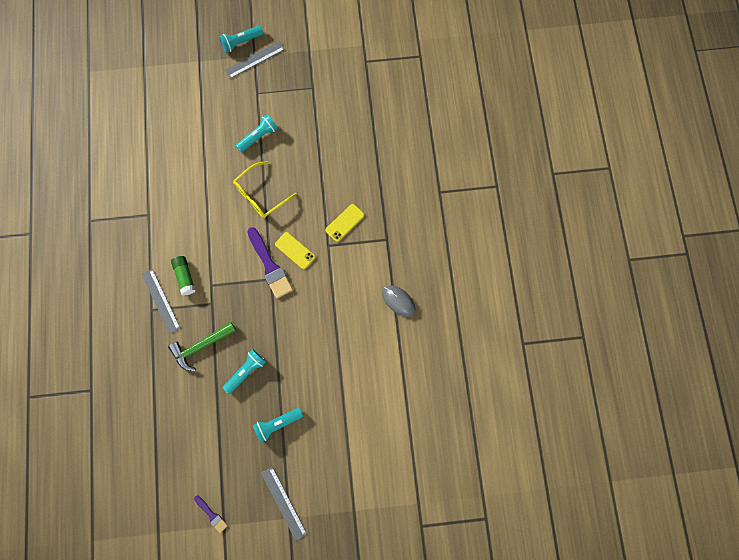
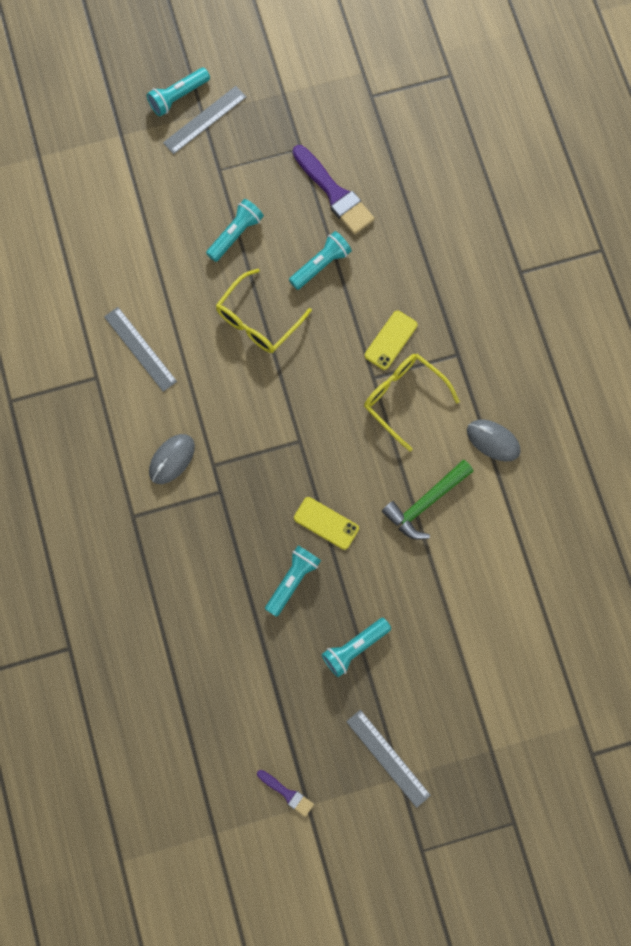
camera: 10 degrees left, 0 degrees up
grey ruler [142,269,180,334] -> grey ruler moved to [104,307,177,392]
green hammer [168,322,236,371] -> green hammer moved to [382,460,474,540]
green glue stick [171,256,196,296] -> grey mouse [149,434,195,484]
purple brush [247,227,293,298] -> purple brush moved to [293,145,375,235]
yellow phone [275,232,315,269] -> yellow phone moved to [294,497,359,550]
none -> turquoise flashlight [289,231,352,290]
none -> yellow glasses [364,354,460,451]

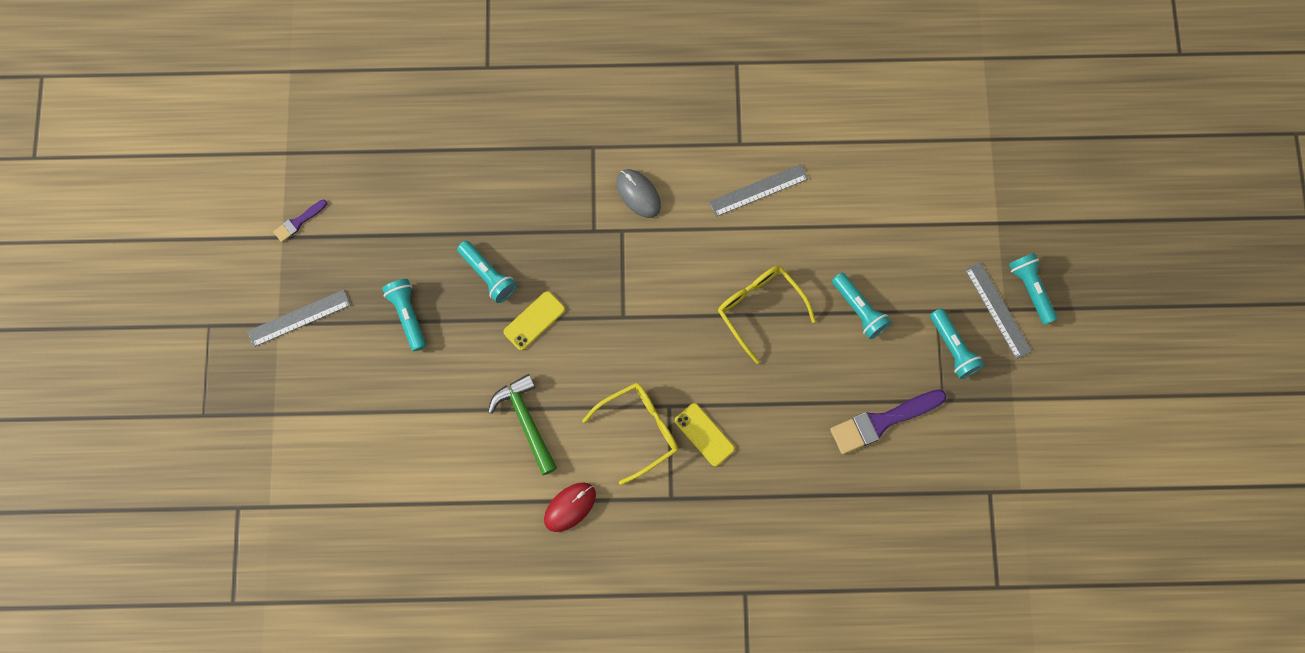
camera: 105 degrees right, 0 degrees up
turquoise flashlight [289,231,352,290] -> turquoise flashlight moved to [930,308,984,379]
grey mouse [467,419,521,462] -> red mouse [544,482,596,532]

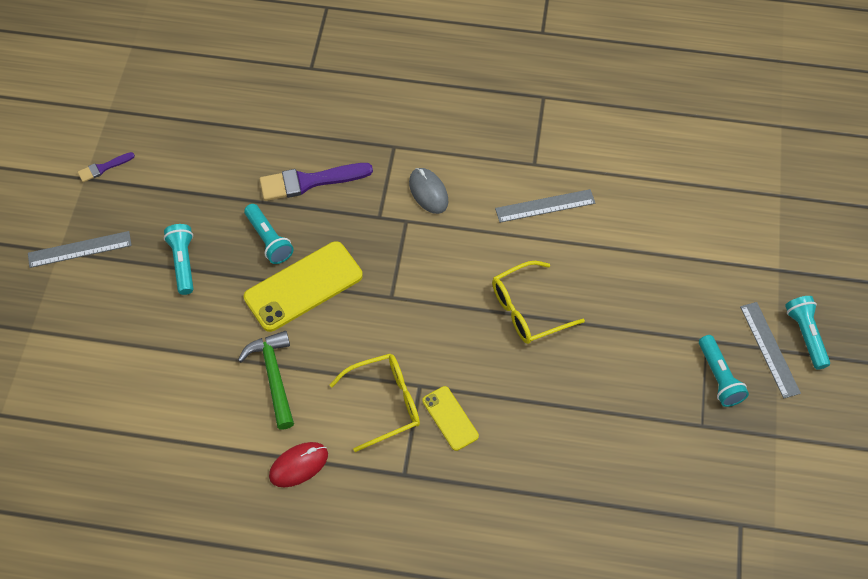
camera: 10 degrees right, 15 degrees down
yellow phone [503,291,565,350] -> yellow phone [244,241,363,332], size x1.83
yellow glasses [718,266,816,364] -> yellow glasses turned 90 degrees counterclockwise [492,261,585,344]
purple brush [830,389,947,454] -> purple brush moved to [259,163,373,201]
turquoise flashlight [832,273,891,339] -> none

